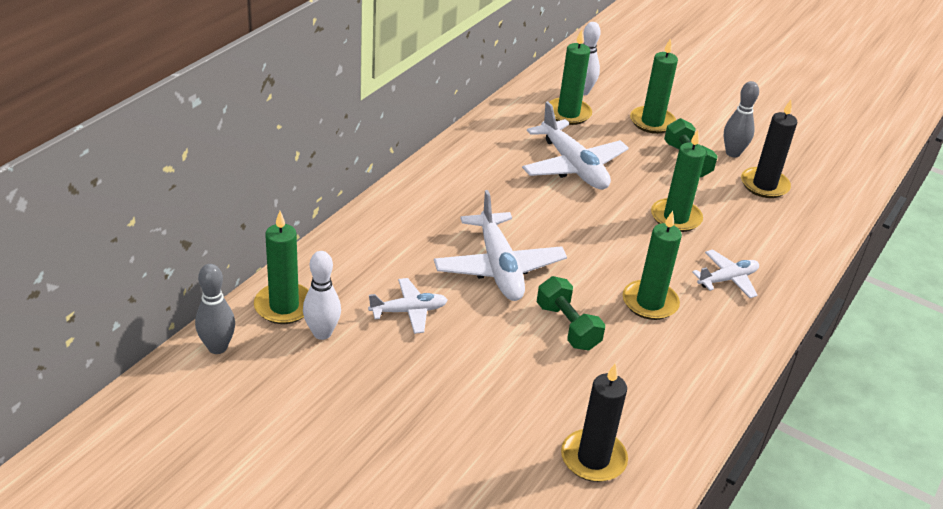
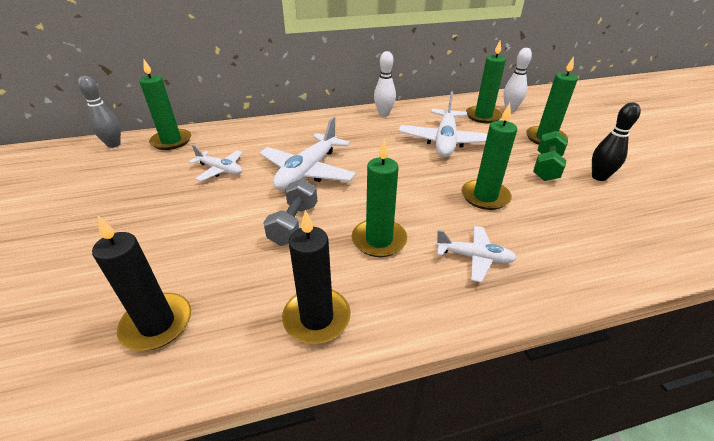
camera: 45 degrees right, 0 degrees up
white bowling pin [303,251,341,340] -> white bowling pin moved to [374,51,396,116]
green dumbbell [537,276,605,350] -> grey dumbbell [263,179,317,246]
grey bowling pin [724,81,759,157] -> black bowling pin [592,102,641,181]
black candle [741,100,797,198] -> black candle moved to [282,210,351,344]

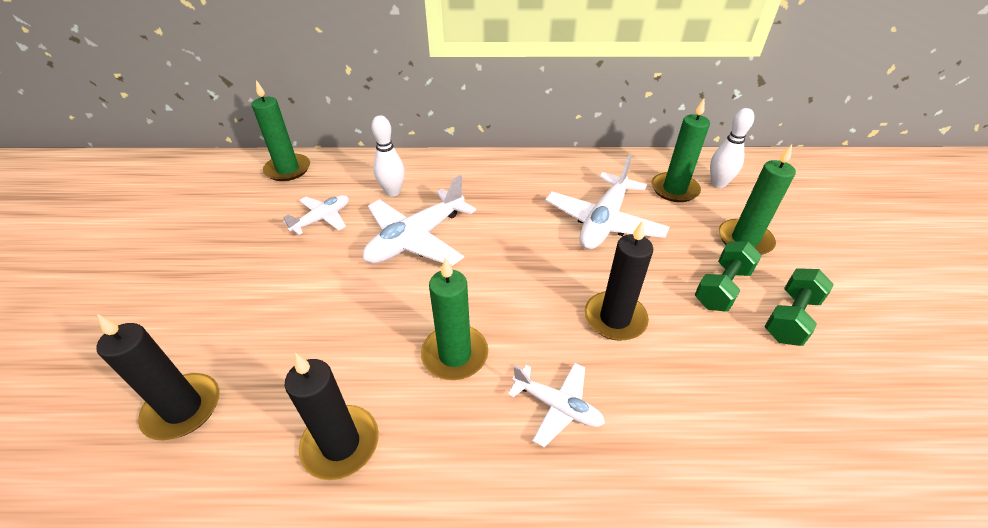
camera: 15 degrees right, 5 degrees up
grey bowling pin [78,76,121,148] -> none
white plane [189,145,243,181] -> white plane turned 90 degrees counterclockwise [283,195,349,235]
grey dumbbell [263,179,317,246] -> none
white bowling pin [374,51,396,116] -> white bowling pin moved to [371,115,405,196]
green candle [462,103,517,210] -> black candle [585,220,653,341]
black bowling pin [592,102,641,181] -> green dumbbell [765,268,834,346]

